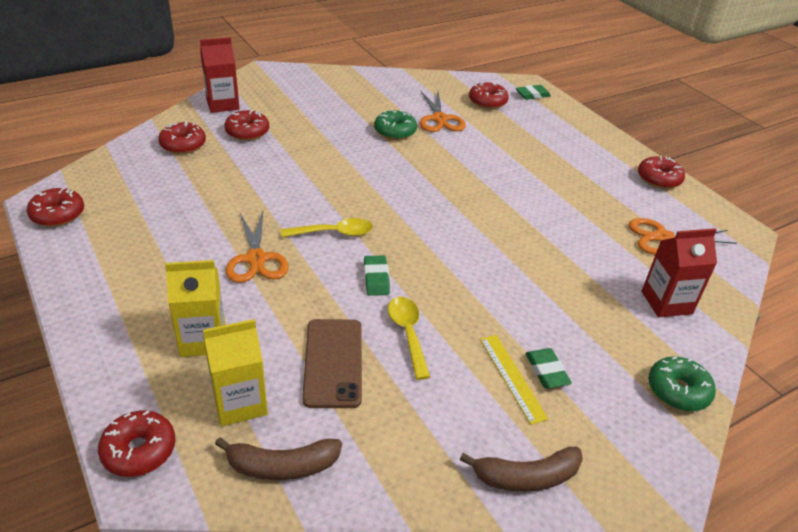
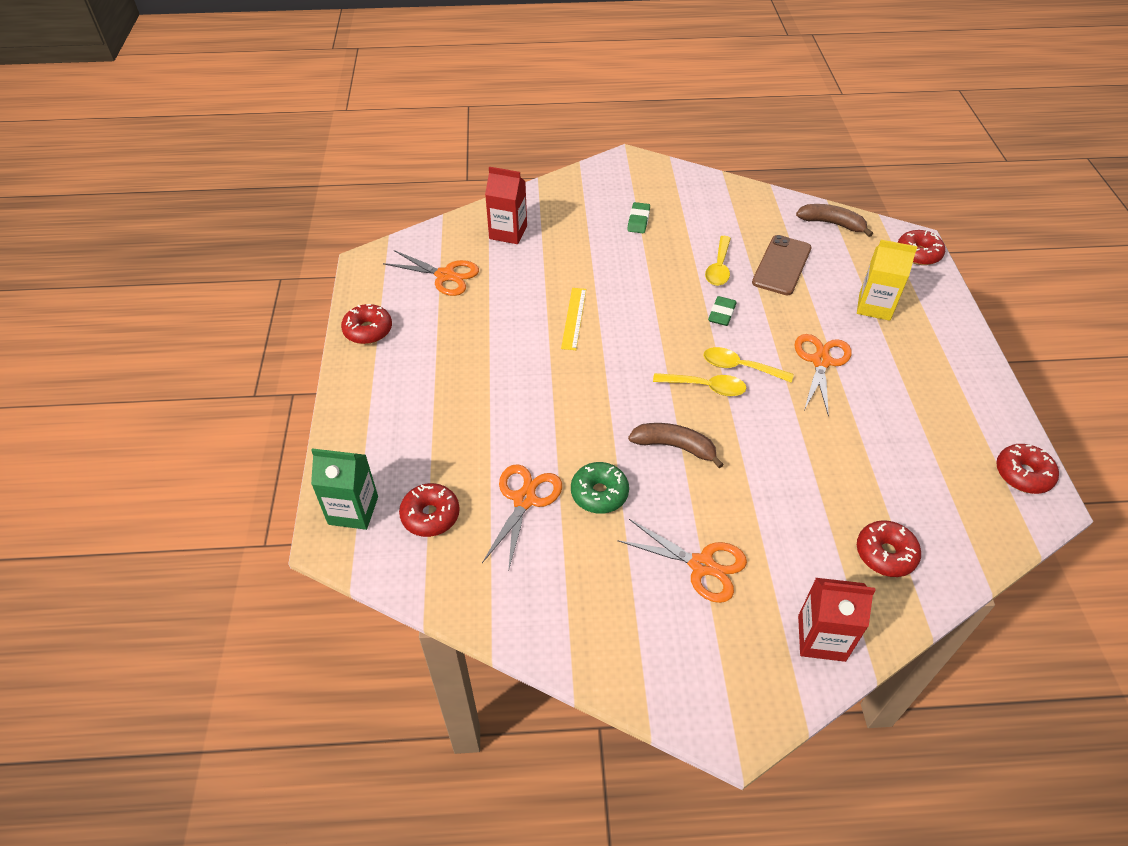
camera: 150 degrees left, 10 degrees up
yellow carton [203,319,268,426] -> none
red donut [224,110,269,141] -> none
brown banana [460,447,583,492] -> brown banana moved to [628,423,724,468]
yellow ruler [480,335,549,425] -> yellow ruler moved to [561,288,586,350]
green eraser [516,85,551,100] -> green carton [311,448,378,530]
green donut [649,356,716,411] -> none
none -> orange scissors [617,519,747,603]
none -> yellow spoon [653,373,747,396]

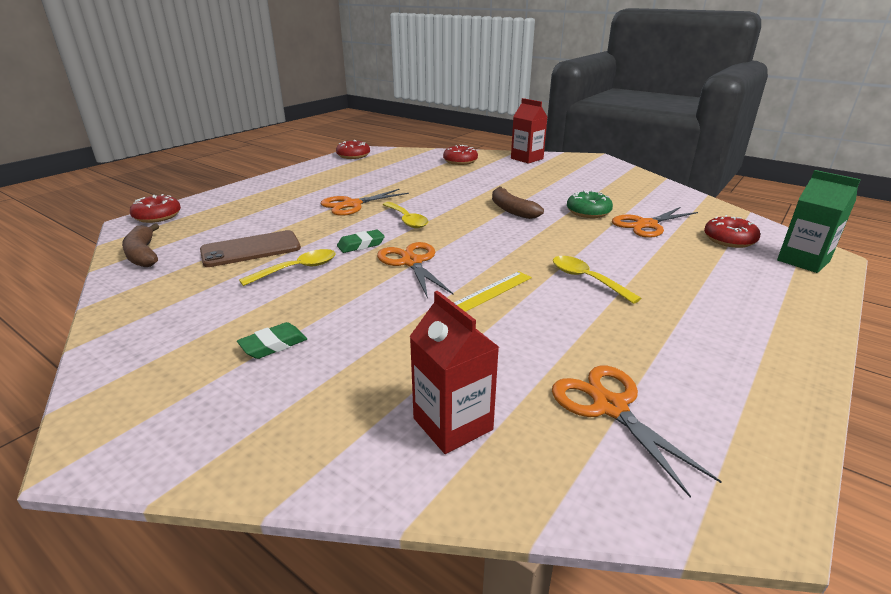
camera: 140 degrees left, 20 degrees down
red donut [341,304,392,344] -> none
orange scissors [617,519,747,603] -> orange scissors moved to [377,242,453,298]
yellow spoon [653,373,747,396] -> yellow spoon moved to [553,256,641,304]
yellow carton [857,240,918,321] -> none

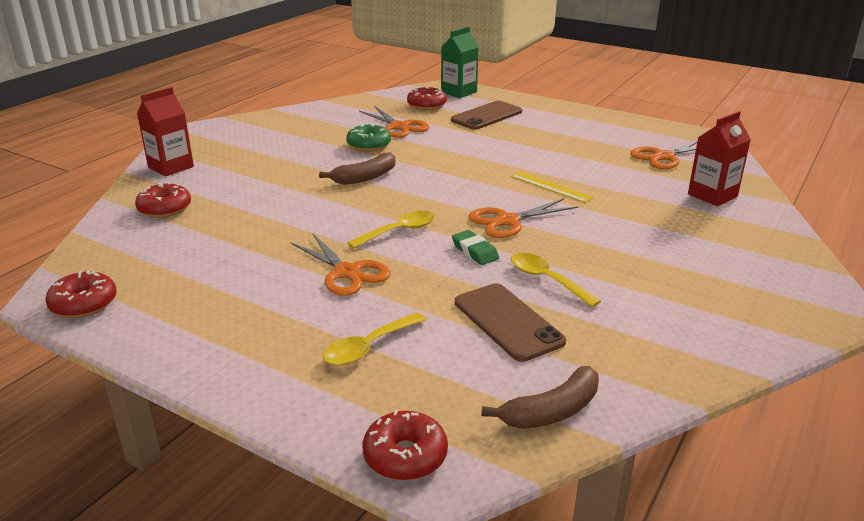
camera: 95 degrees left, 0 degrees up
green eraser [237,322,307,359] -> none
yellow spoon [553,256,641,304] -> yellow spoon moved to [323,312,427,366]
none -> brown phone [451,101,522,130]

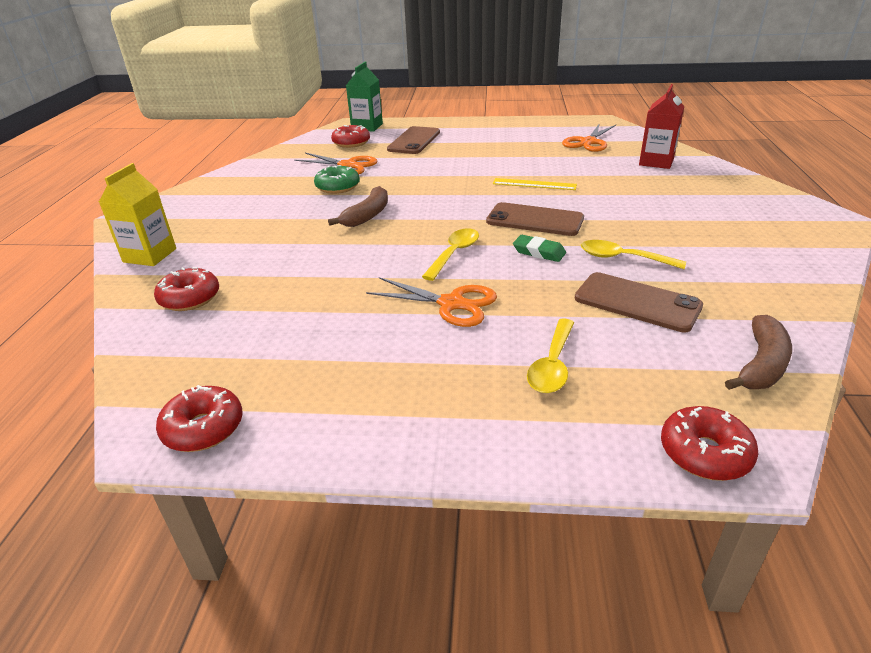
camera: 25 degrees left, 5 degrees up
red carton [137,87,194,176] -> yellow carton [99,163,176,266]
orange scissors [469,198,578,238] -> brown phone [486,202,584,236]

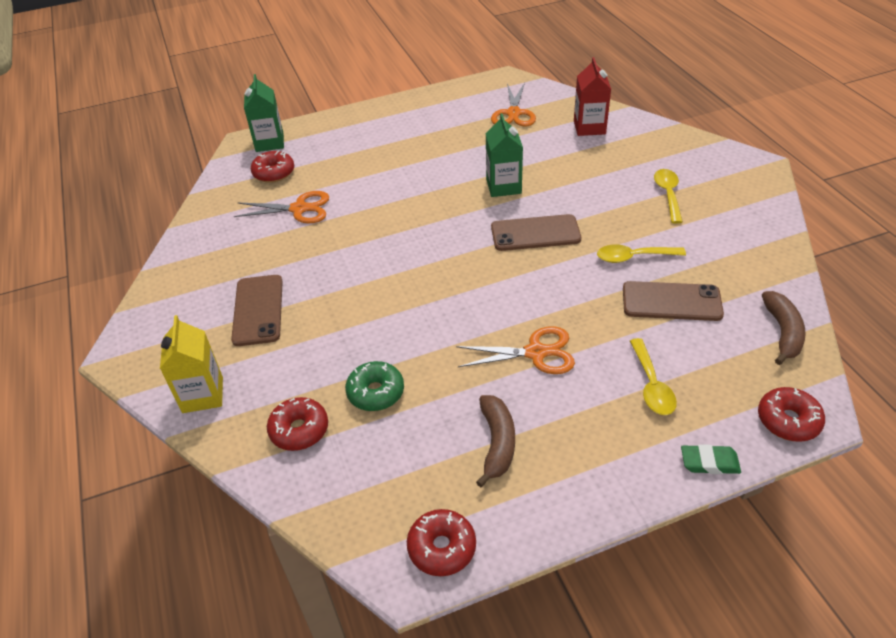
camera: 25 degrees left, 10 degrees up
green donut [314,165,360,194] -> green donut moved to [345,361,404,411]
brown banana [328,186,388,227] -> brown banana moved to [476,395,515,487]
brown phone [387,126,440,154] -> brown phone moved to [231,275,283,346]
yellow spoon [422,228,479,281] -> yellow spoon moved to [654,169,683,224]
yellow ruler [493,178,577,190] -> green carton [486,113,523,197]
green eraser [513,235,566,262] -> green eraser moved to [681,444,741,474]

